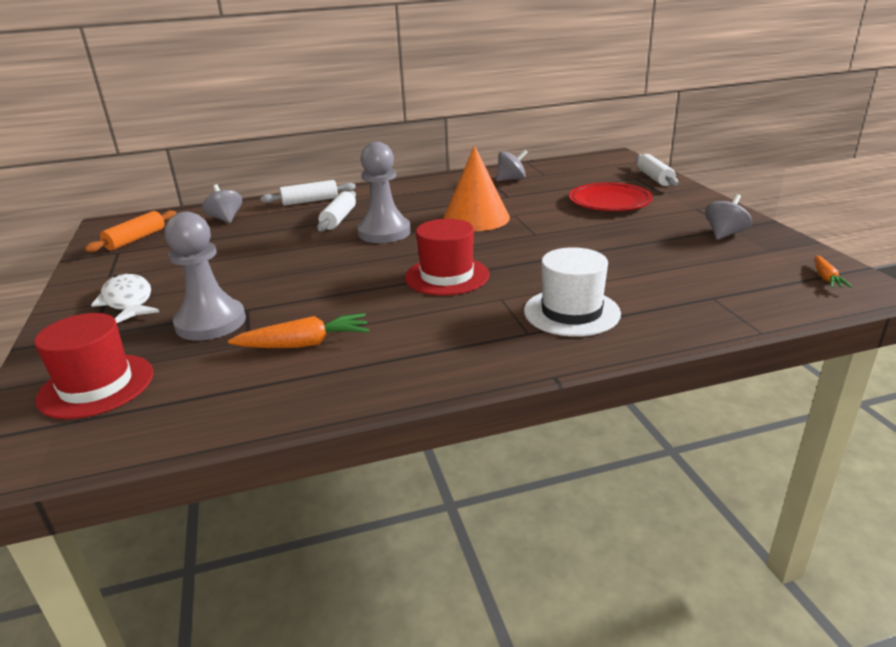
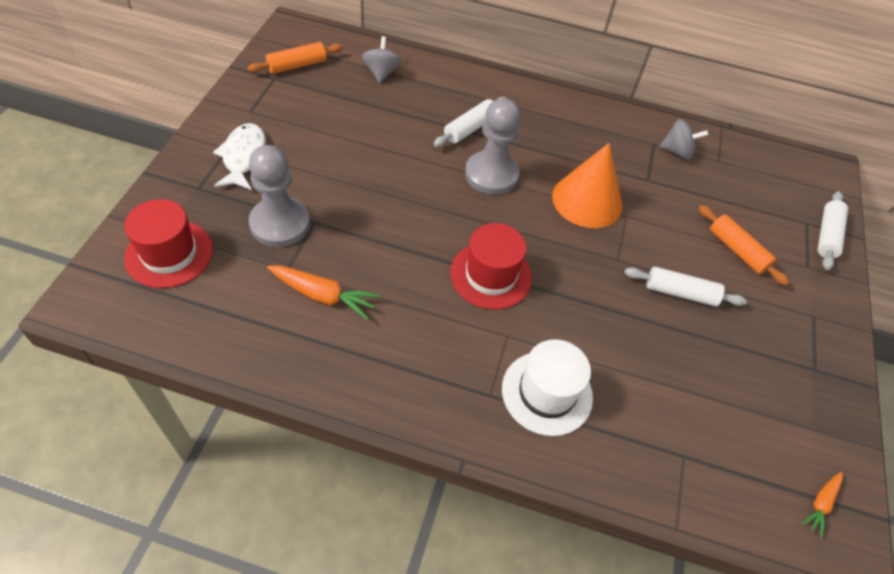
camera: 25 degrees right, 25 degrees up
white rolling pin [261,180,356,206] -> white rolling pin moved to [624,267,747,307]
red plate [569,182,653,211] -> orange rolling pin [699,205,790,286]
grey spinning top [705,194,752,240] -> none

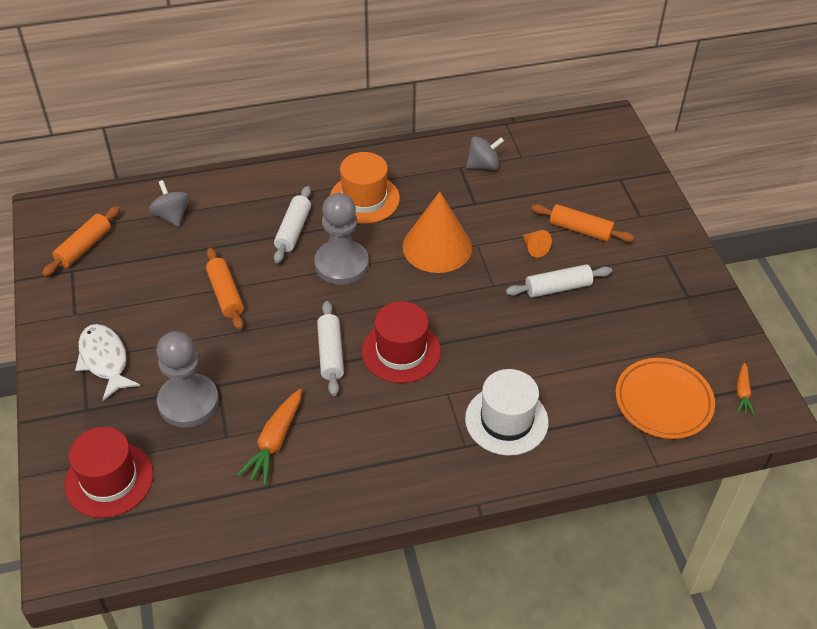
camera: 25 degrees left, 5 degrees down
orange carrot [267,265,381,320] -> orange carrot turned 120 degrees clockwise [237,389,302,485]
white rolling pin [817,191,848,270] -> white rolling pin moved to [317,301,344,396]
none -> orange rolling pin [206,248,244,330]
none -> orange hat [330,152,400,224]
none -> orange cone [523,230,552,258]
none -> orange plate [616,358,715,439]

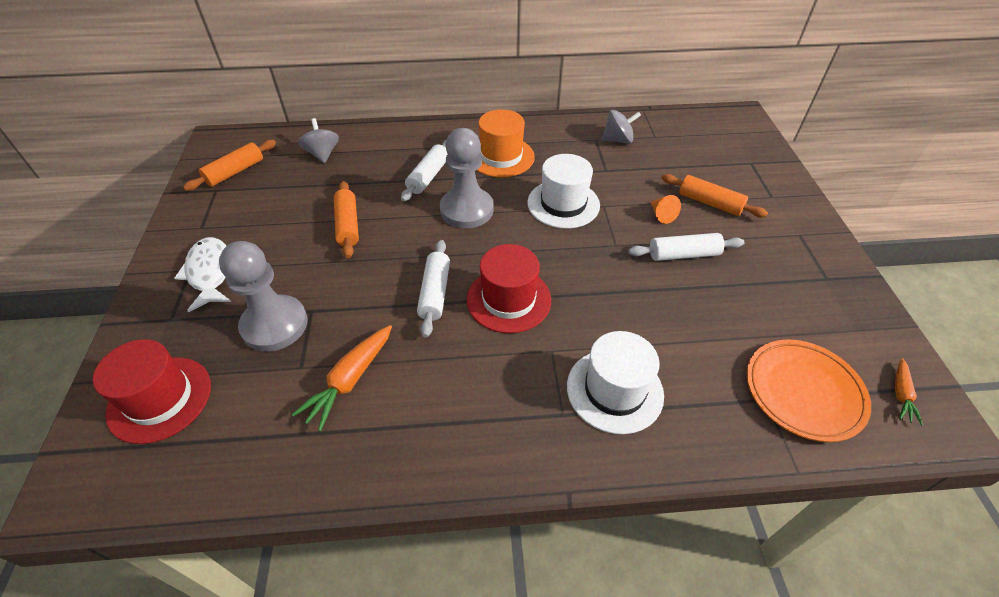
camera: 10 degrees right, 0 degrees up
orange cone [402,192,472,273] -> white hat [527,154,600,229]

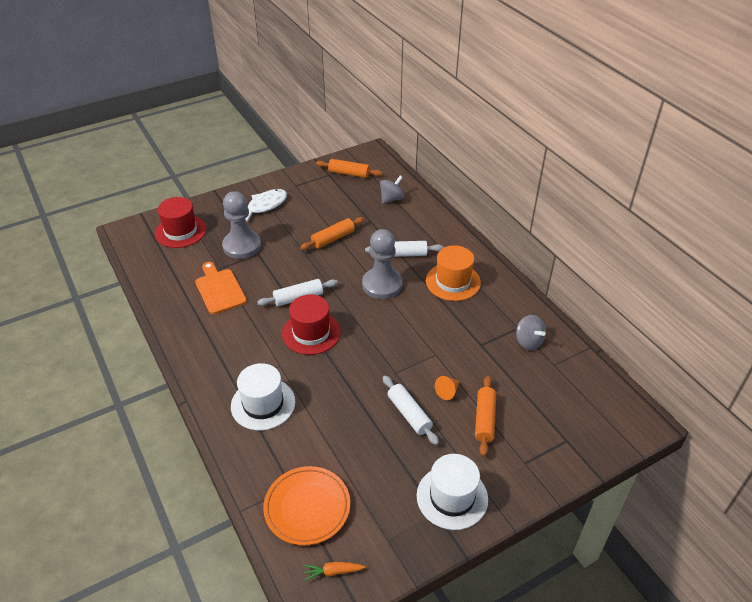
camera: 65 degrees right, 5 degrees down
orange carrot [291,325,392,432] -> orange cutting board [195,262,247,314]
white hat [527,154,600,229] -> white hat moved to [417,454,488,530]

